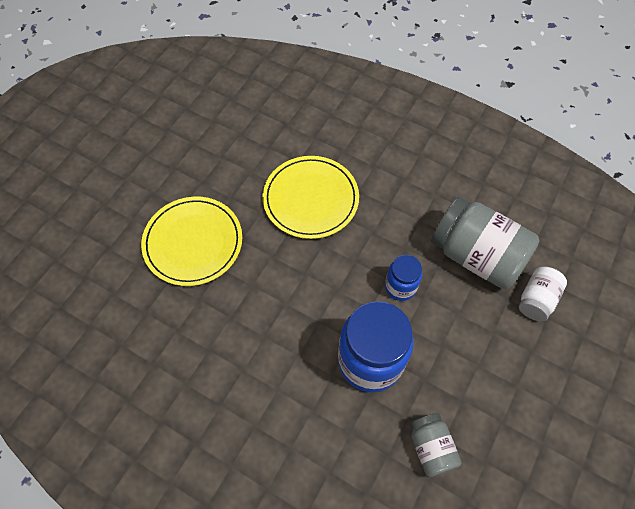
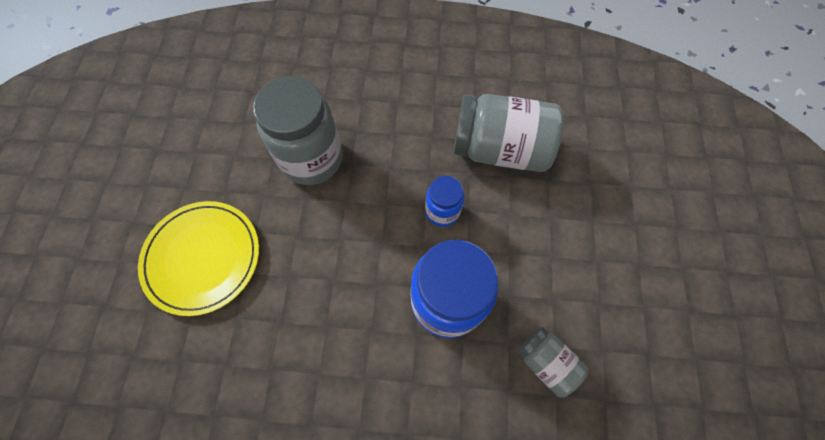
camera: 25 degrees left, 5 degrees up
yellow plate [263,156,359,239] -> grey jar [253,76,343,185]
white jar [519,267,567,321] -> none

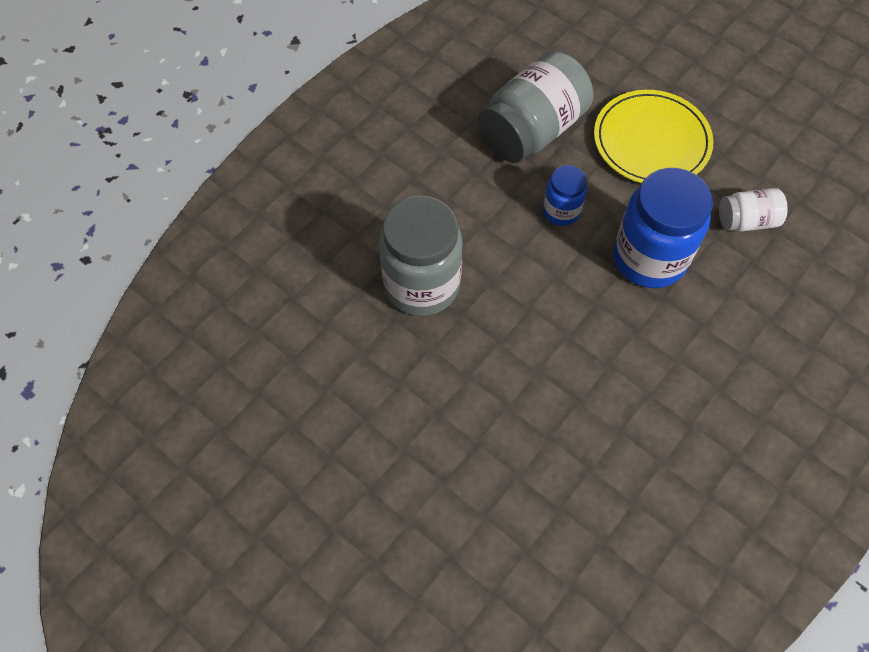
camera: 55 degrees left, 5 degrees down
yellow plate [138,201,259,316] -> yellow plate moved to [594,90,714,183]
grey jar [518,327,588,398] -> white jar [719,188,788,232]

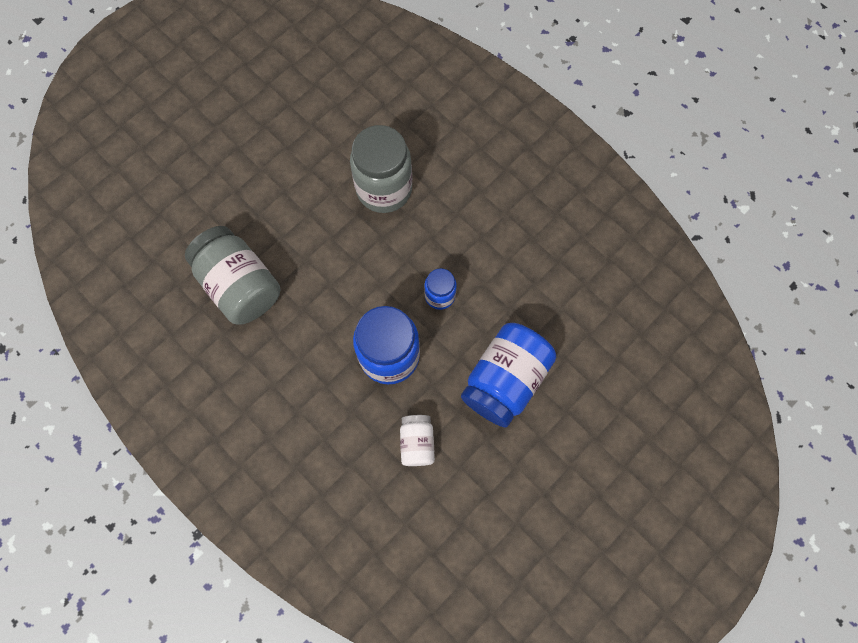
camera: 95 degrees right, 10 degrees up
grey jar [478,51,593,163] -> grey jar moved to [185,226,280,325]
yellow plate [594,90,714,183] -> blue jar [461,323,556,427]

